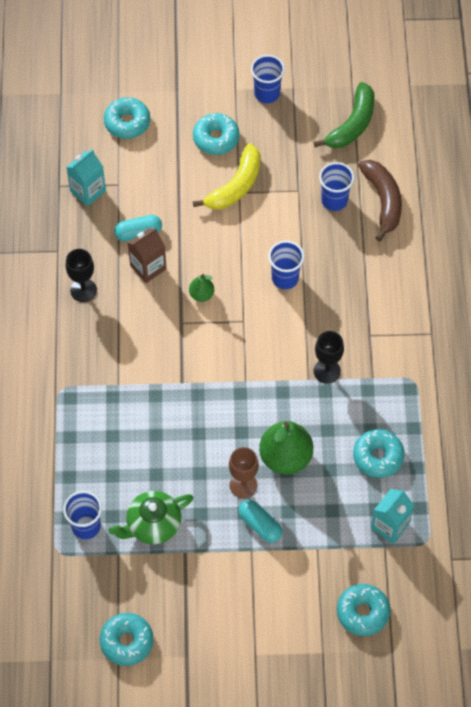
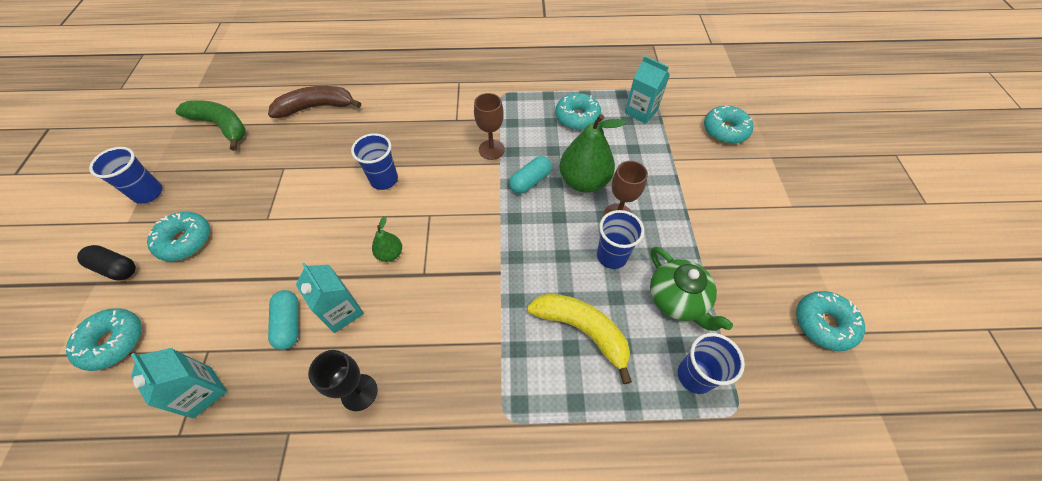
camera: 90 degrees left, 5 degrees down
brown carton [128,228,166,283] -> turquoise carton [296,263,364,333]
yellow banana [193,143,260,209] -> yellow banana moved to [527,294,632,384]
turquoise capsule [239,500,282,543] -> turquoise capsule moved to [509,156,552,194]
black goblet [314,331,344,384] -> brown goblet [474,93,505,160]
blue cup [319,162,354,211] -> blue cup moved to [597,210,644,269]
none -> black capsule [77,245,136,280]

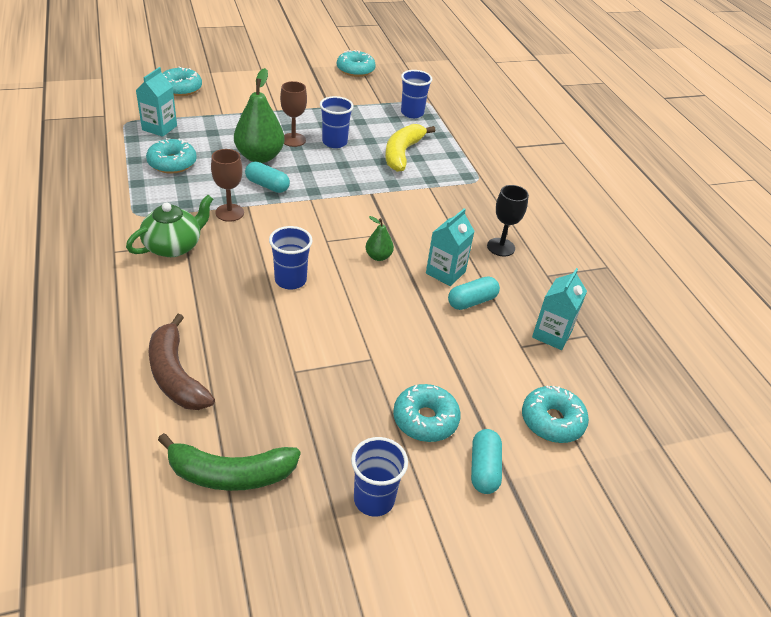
camera: 110 degrees left, 15 degrees down
black capsule [77,245,136,280] -> turquoise capsule [471,429,502,494]
green banana [175,100,246,151] -> green banana turned 105 degrees counterclockwise [158,433,300,491]
green teapot [650,247,733,331] -> green teapot moved to [126,195,213,257]

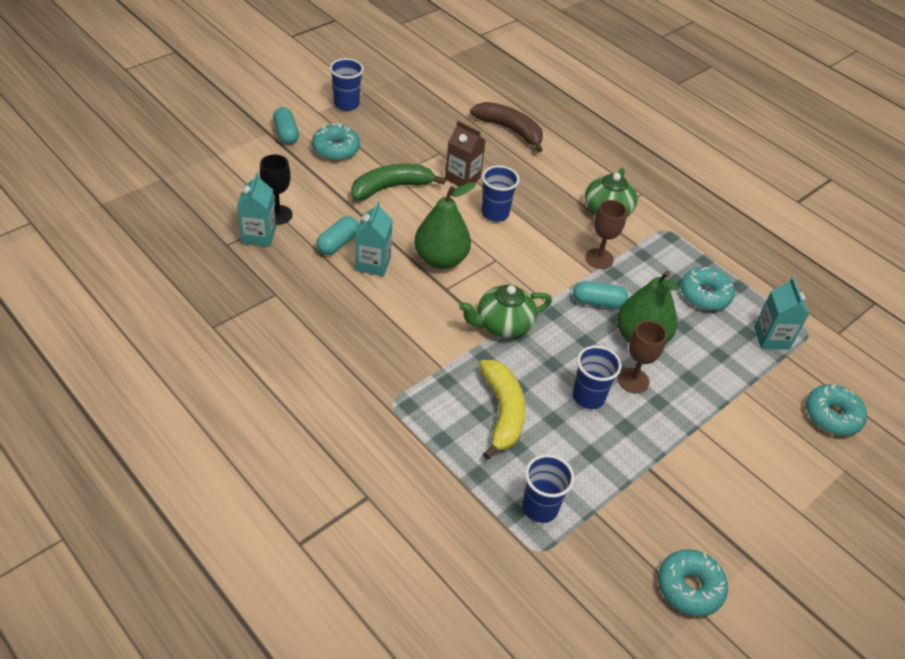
camera: 155 degrees right, 5 degrees up
green banana [158,433,300,491] -> green banana moved to [351,164,446,201]
green pear [366,216,394,261] -> green pear [414,182,476,269], size x2.02
black goblet [487,185,529,256] -> black goblet moved to [260,154,292,225]
turquoise donut [522,386,589,443] -> none
none -> brown carton [445,121,486,186]
none -> green teapot [459,285,552,338]

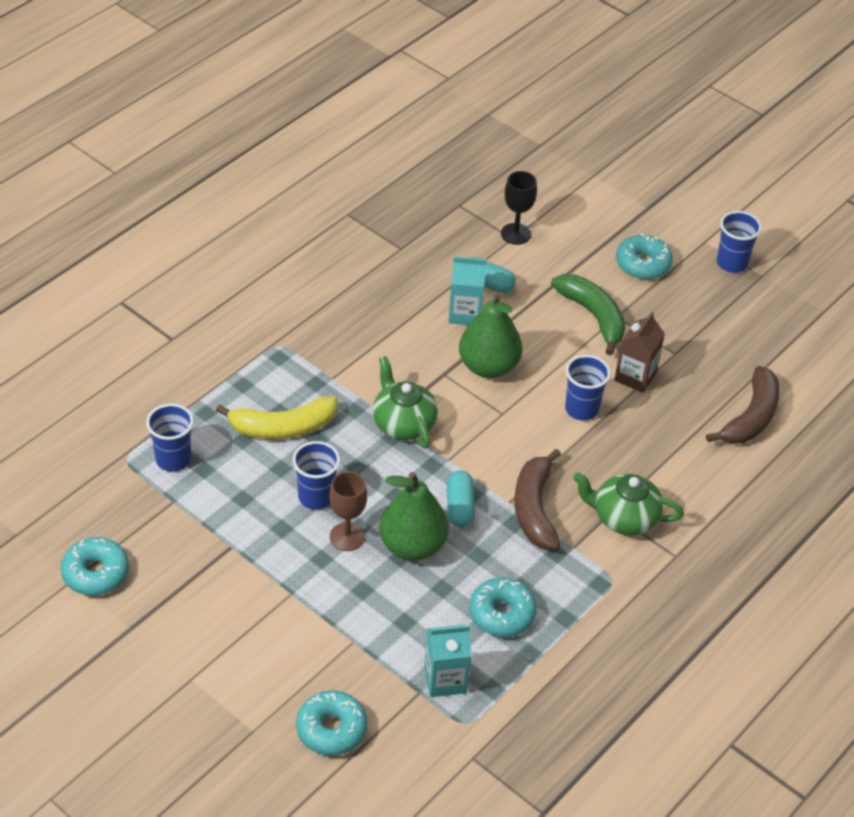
camera: 85 degrees right, 0 degrees up
turquoise carton [237,172,276,247] -> none
turquoise capsule [273,107,299,144] -> none
brown goblet [585,200,627,269] -> brown banana [515,449,561,550]

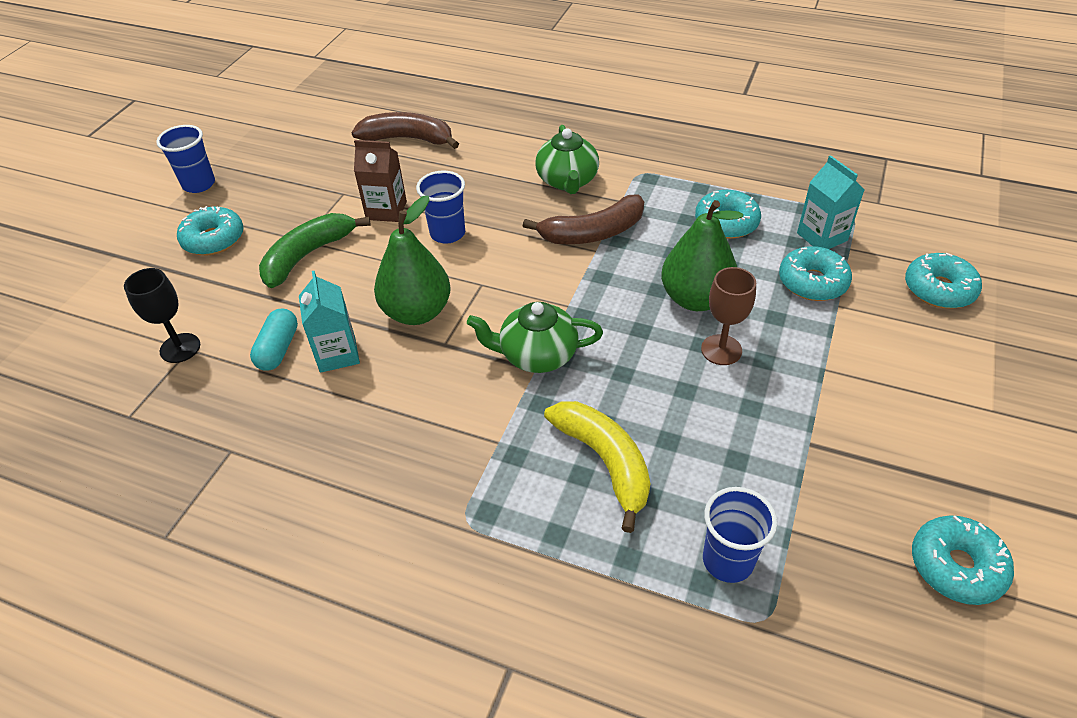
camera: 105 degrees left, 0 degrees up
blue cup [292,441,340,510] -> none
green teapot [373,356,438,449] -> green teapot turned 45 degrees clockwise [467,302,603,373]
turquoise capsule [447,470,475,527] -> none
none -> turquoise donut [779,246,852,301]

